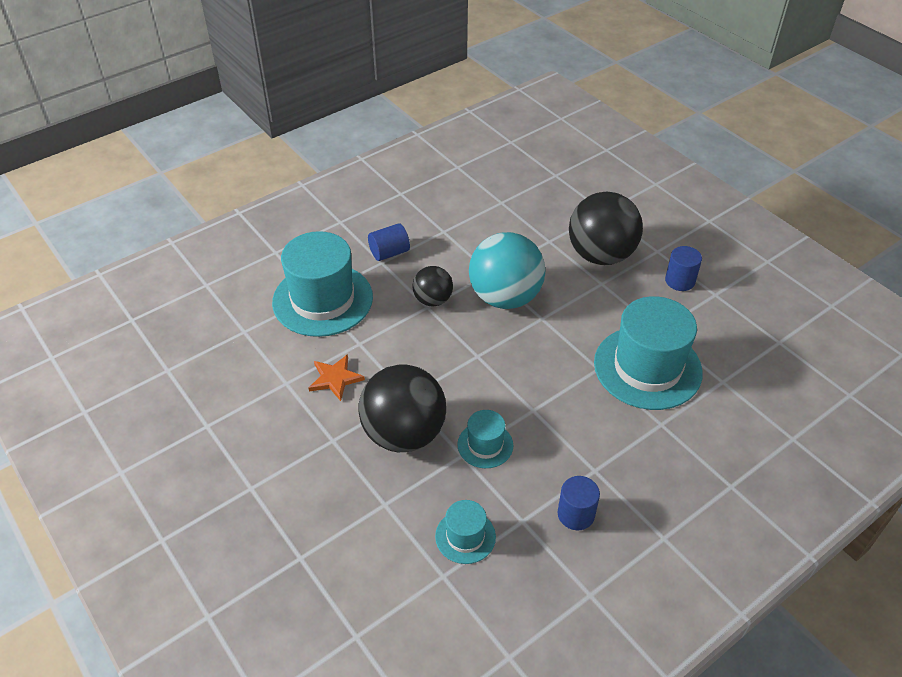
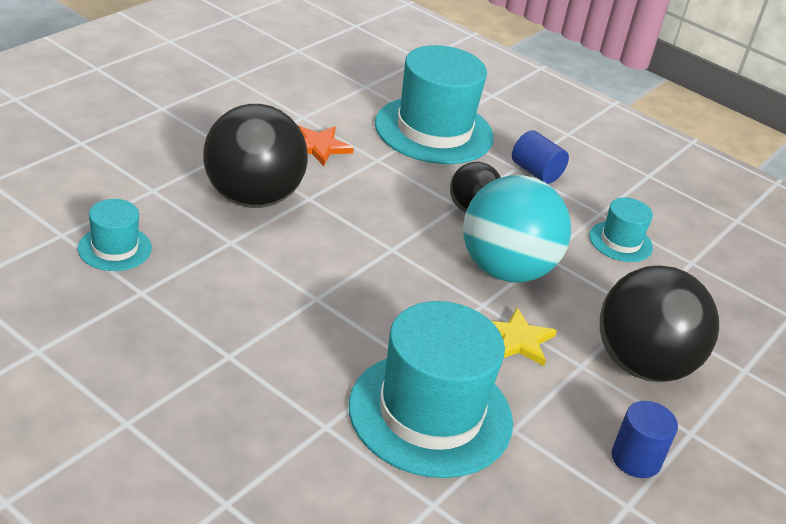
camera: 70 degrees right, 10 degrees down
turquoise hat [457,410,513,468] -> turquoise hat moved to [589,197,653,262]
blue cylinder [558,476,600,530] -> none
none -> yellow star [491,308,557,366]

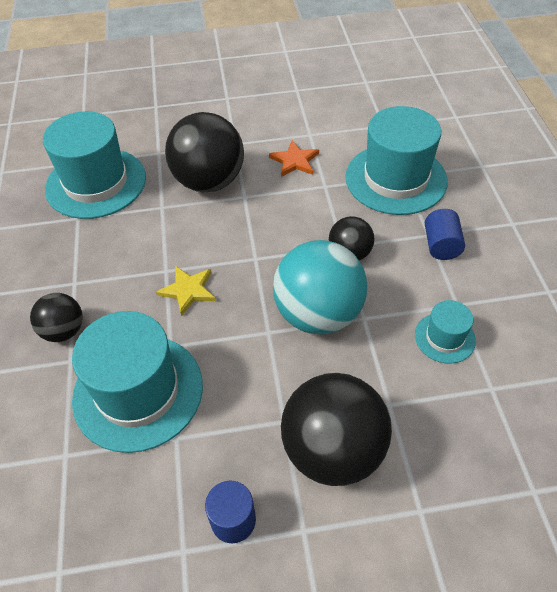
camera: 50 degrees right, 15 degrees up
turquoise hat [78,199,152,271] -> turquoise hat [43,111,146,219], size x2.06
yellow star [491,308,557,366] -> yellow star moved to [156,266,216,316]
none -> black ball [30,293,83,342]

